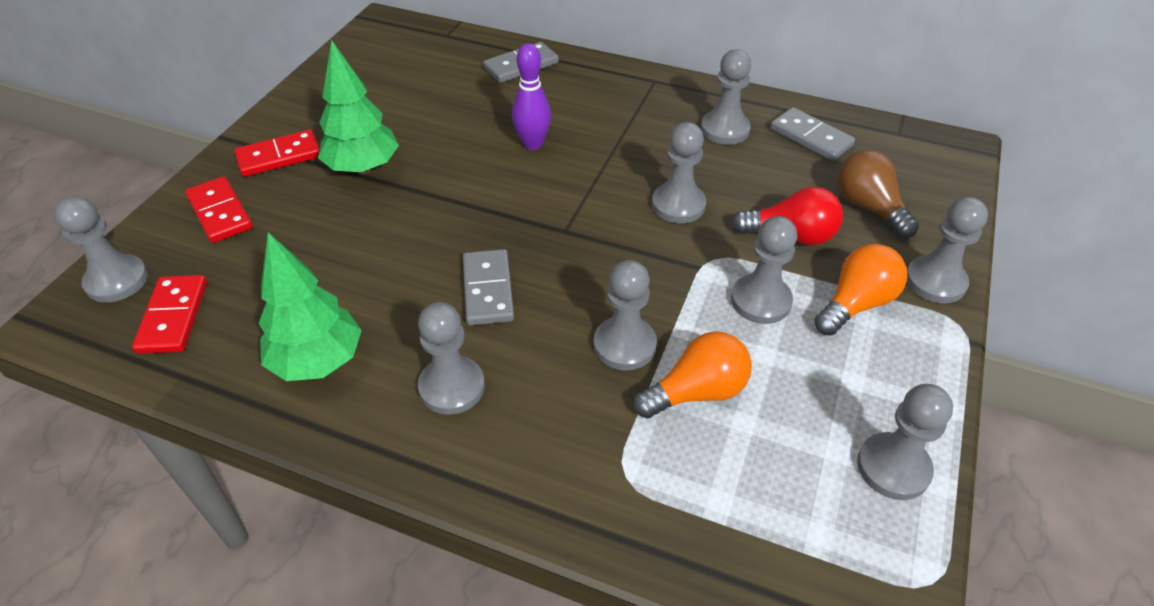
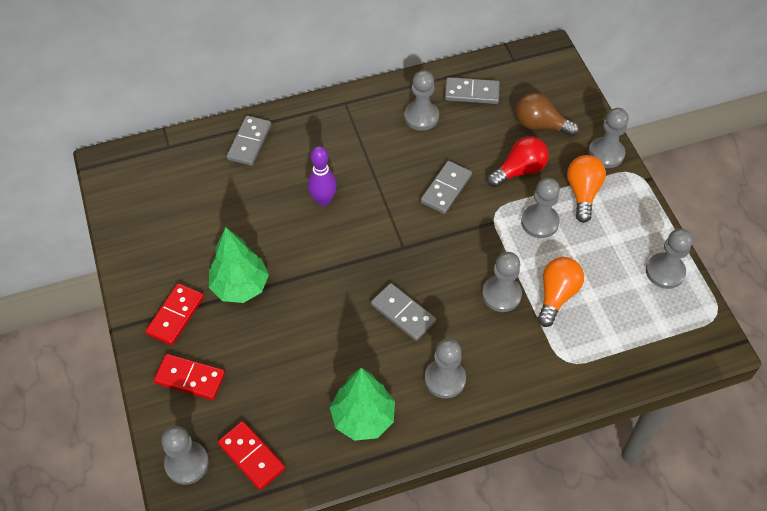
camera: 40 degrees left, 10 degrees up
grey pawn [652,122,706,223] -> grey domino [421,161,472,214]

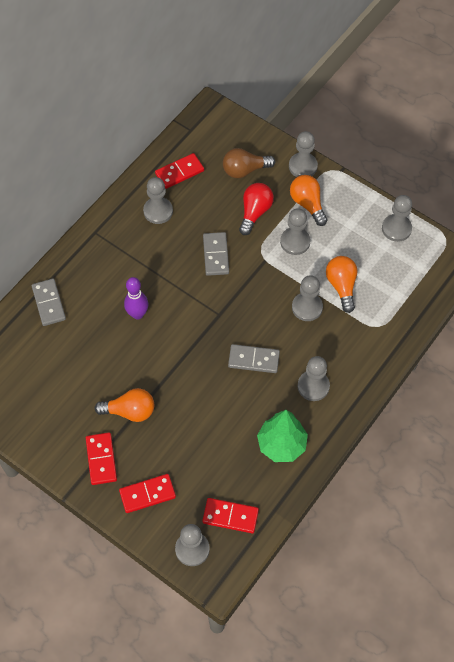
camera: 35 degrees left, 5 degrees up
green tree [209,227,269,303] -> orange light bulb [95,388,154,422]
grey domino [445,77,500,104] -> red domino [155,153,204,189]

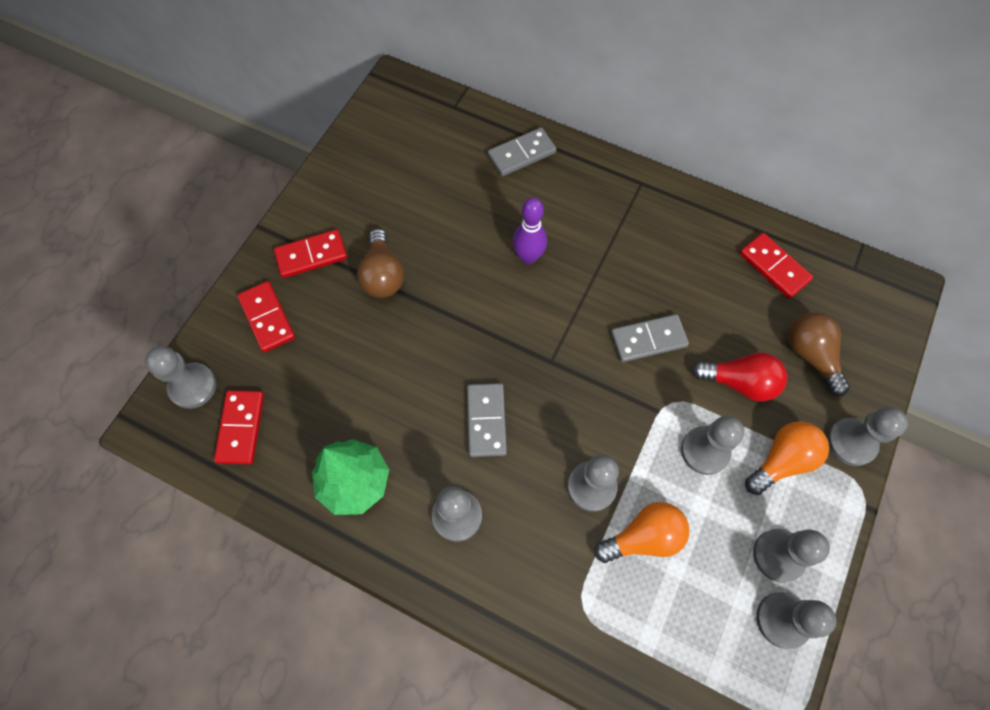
camera: 80 degrees right, 5 degrees up
orange light bulb [95,388,154,422] -> brown light bulb [357,229,404,298]
grey pawn [143,177,173,224] -> grey pawn moved to [753,529,830,582]

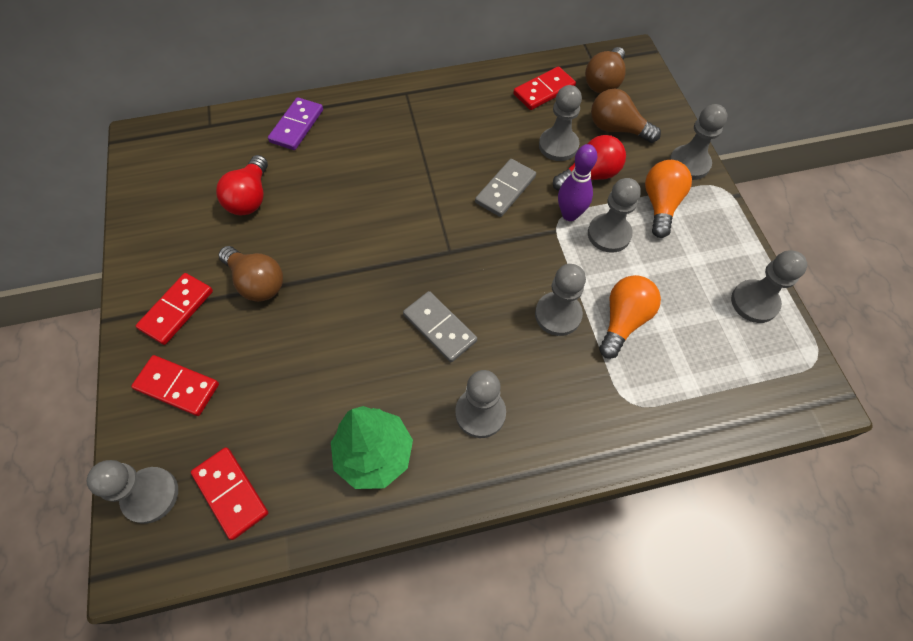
camera: 40 degrees left, 5 degrees down
grey domino [488,127,557,176] -> purple domino [268,97,323,150]
purple bowling pin [513,198,547,264] -> purple bowling pin moved to [558,144,597,221]
red domino [740,233,813,298] -> red domino turned 45 degrees counterclockwise [513,66,576,110]
grey pawn [753,529,830,582] -> grey pawn moved to [539,85,582,161]
none -> red light bulb [216,155,268,215]
none -> brown light bulb [585,47,626,94]

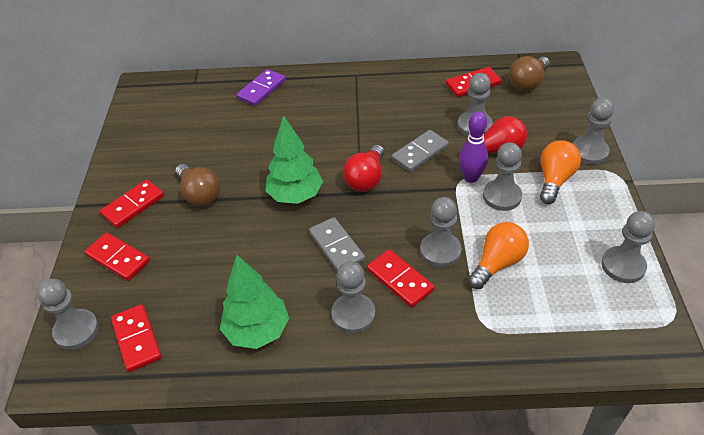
camera: 15 degrees right, 15 degrees down
red light bulb [216,155,268,215] -> red light bulb moved to [343,145,384,192]
brown light bulb [591,89,661,143] -> none
none -> green tree [265,115,323,204]
none -> red domino [367,249,435,308]

